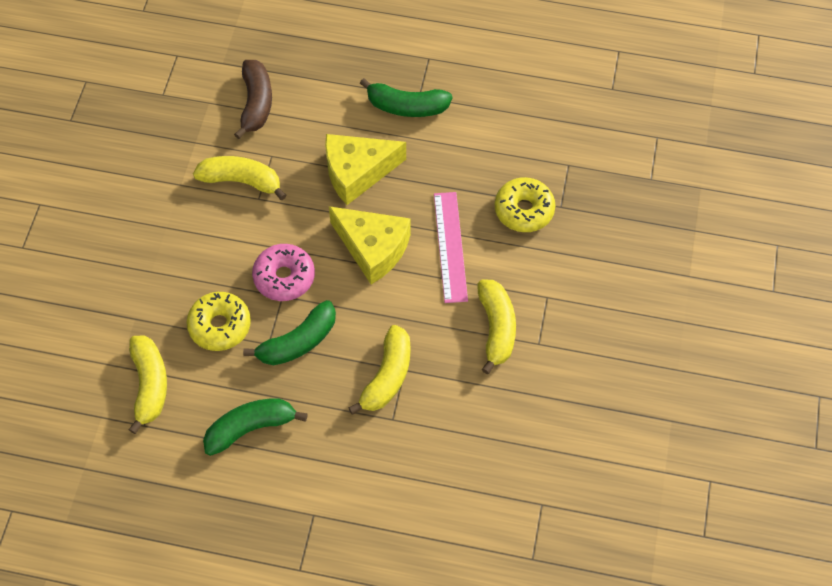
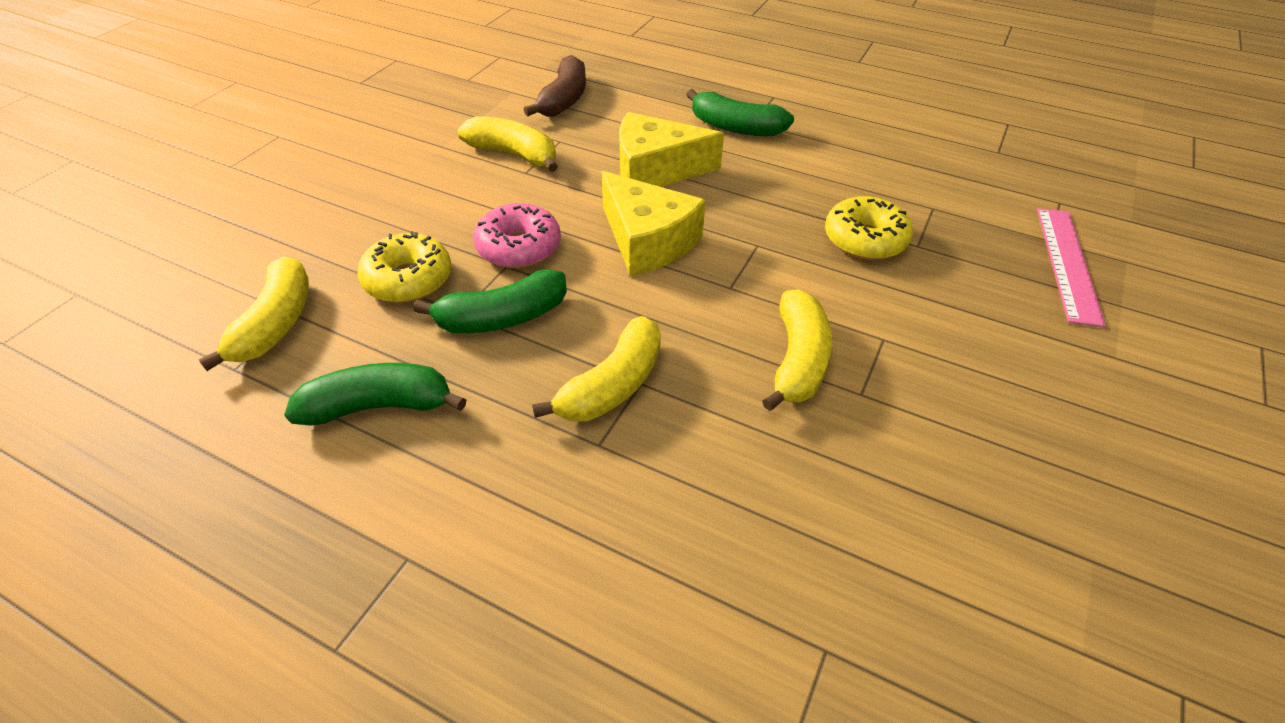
camera: 15 degrees right, 15 degrees down
pink ruler [434,192,468,303] -> pink ruler moved to [1037,208,1106,327]

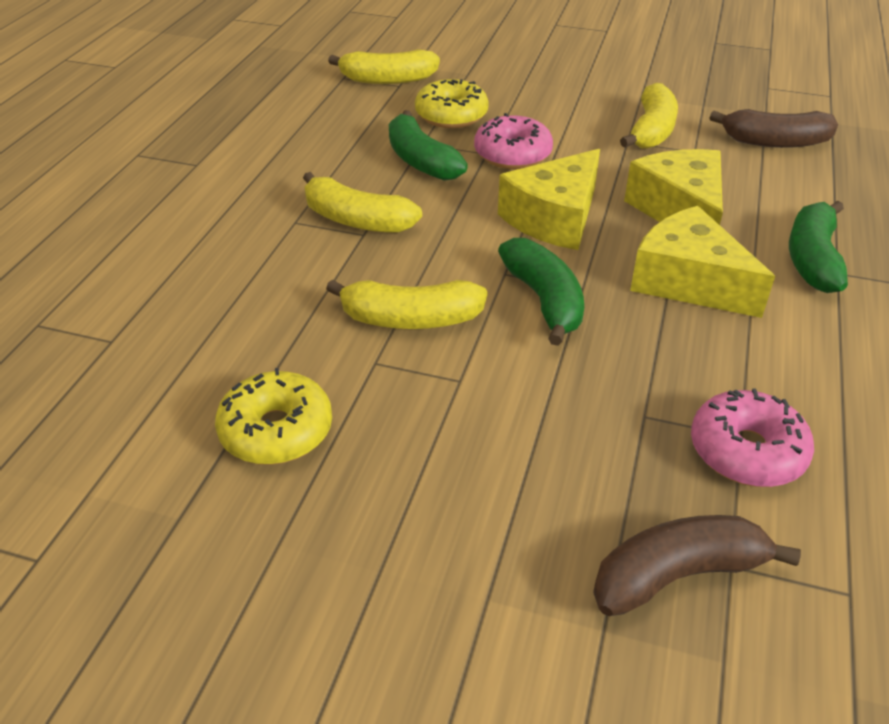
camera: 80 degrees right, 5 degrees down
green banana [284,363,467,426] -> green banana moved to [498,238,584,346]
yellow donut [825,196,913,260] -> yellow donut moved to [215,368,332,465]
pink ruler [1037,208,1106,327] -> brown banana [593,515,801,616]
none -> yellow cheese [630,206,775,318]
none -> pink donut [691,388,814,487]

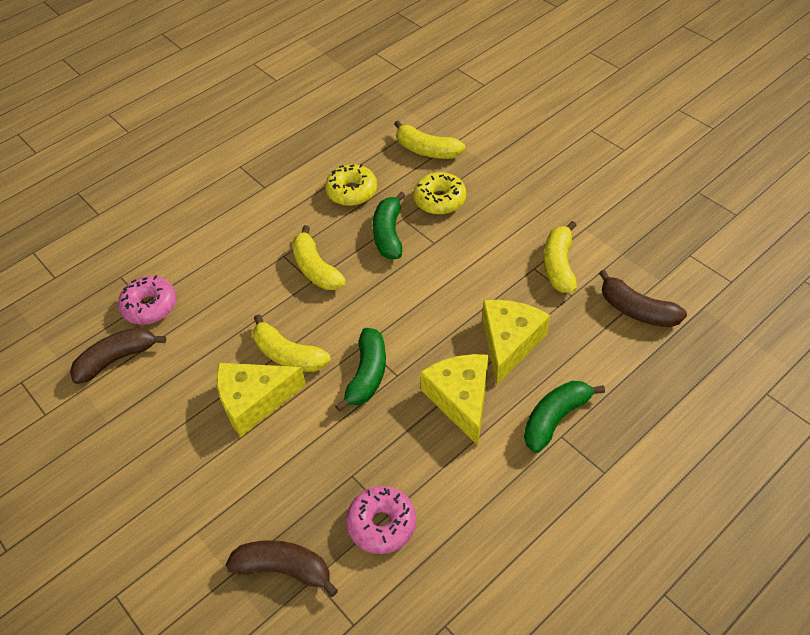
camera: 35 degrees right, 10 degrees up
yellow donut [215,368,332,465] -> yellow donut moved to [325,164,377,206]
pink donut [474,113,553,169] -> pink donut moved to [118,275,177,325]
yellow cheese [498,149,600,250] -> yellow cheese moved to [217,363,306,437]
yellow banana [620,83,678,149] -> yellow banana turned 135 degrees clockwise [544,221,577,293]
none -> brown banana [70,327,166,384]

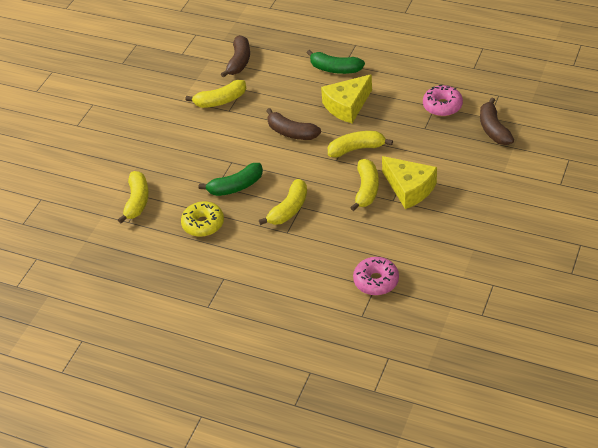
camera: 115 degrees left, 5 degrees down
brown banana [70,327,166,384] -> brown banana moved to [266,108,321,140]
green banana [335,328,386,412] -> yellow banana [328,131,393,158]
yellow donut [414,172,466,215] -> none
yellow cheese [483,300,550,385] -> none

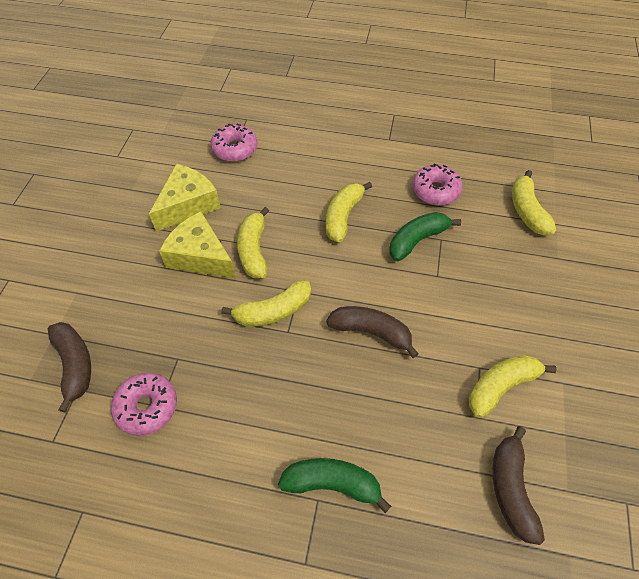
camera: 165 degrees right, 10 degrees up
yellow donut [181,201,224,237] -> pink donut [412,164,463,205]
yellow cheese [321,74,372,123] -> yellow cheese moved to [149,164,221,231]

